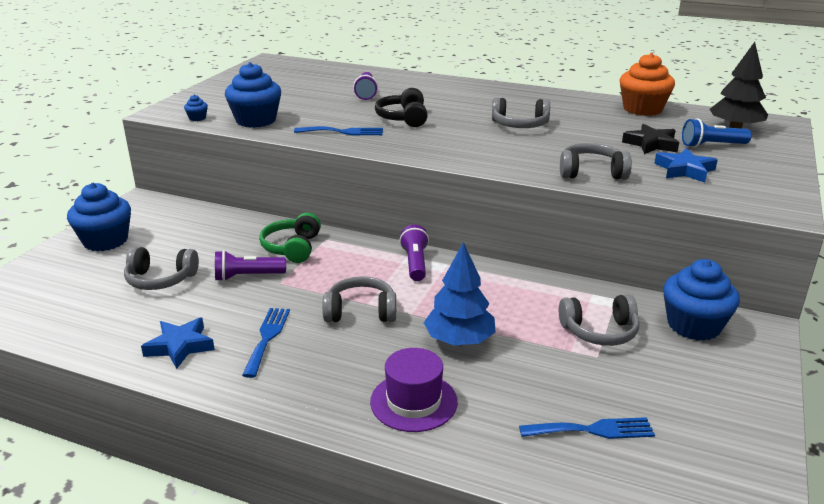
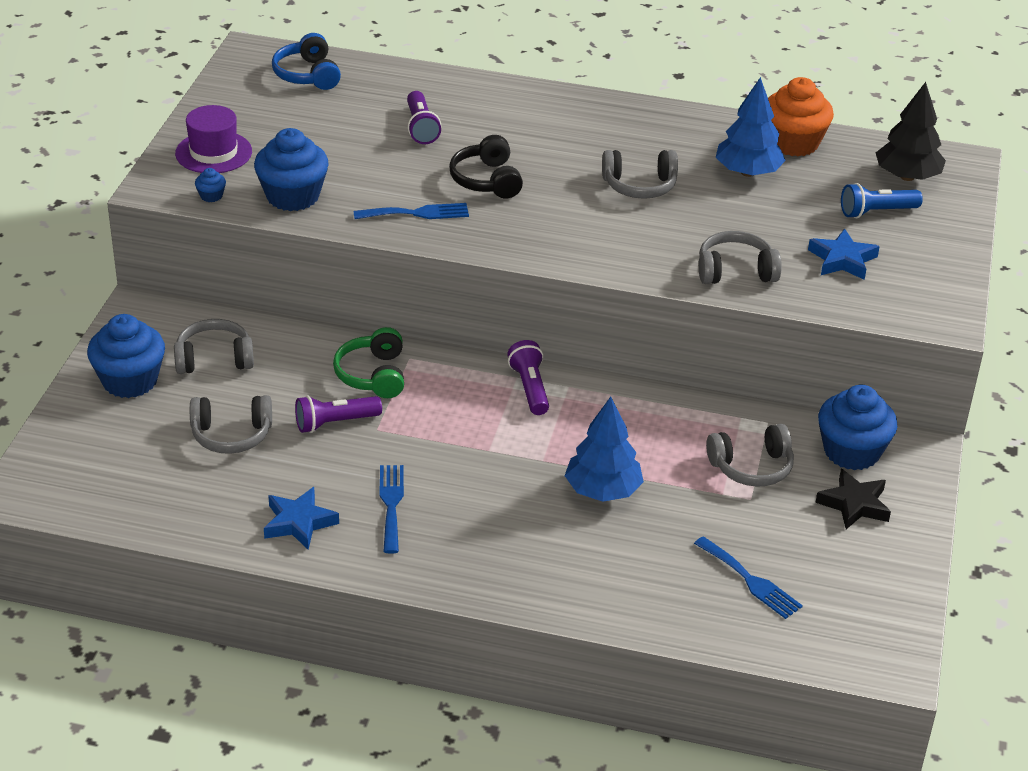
camera: 10 degrees left, 10 degrees up
grey headphones [322,276,396,322] -> grey headphones moved to [174,319,254,374]
purple hat [370,348,458,432] -> purple hat moved to [175,105,252,173]
blue fork [519,417,655,439] -> blue fork turned 60 degrees clockwise [694,536,803,619]
black star [622,124,679,154] -> black star moved to [815,469,891,529]
none -> blue headphones [272,33,341,90]
none -> blue tree [716,77,786,177]

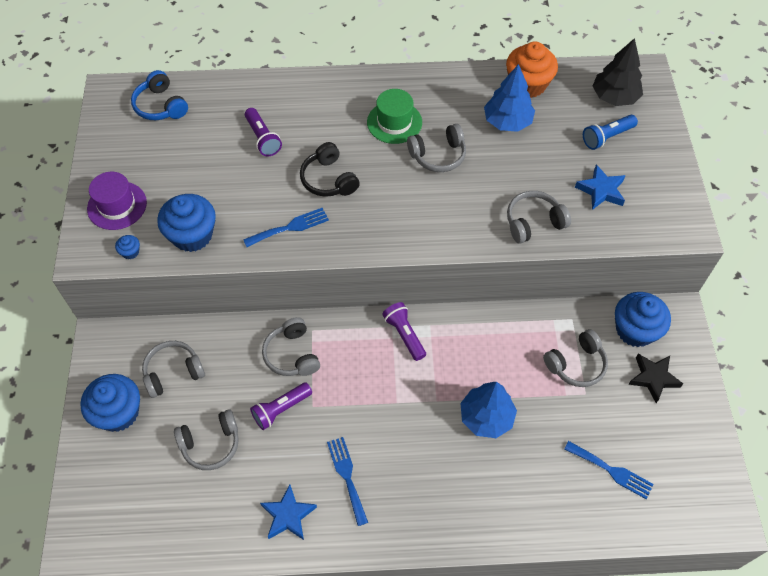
camera: 15 degrees left, 20 degrees up
green headphones [333,327,404,398] -> grey headphones [262,317,320,376]
none -> green hat [367,89,422,144]

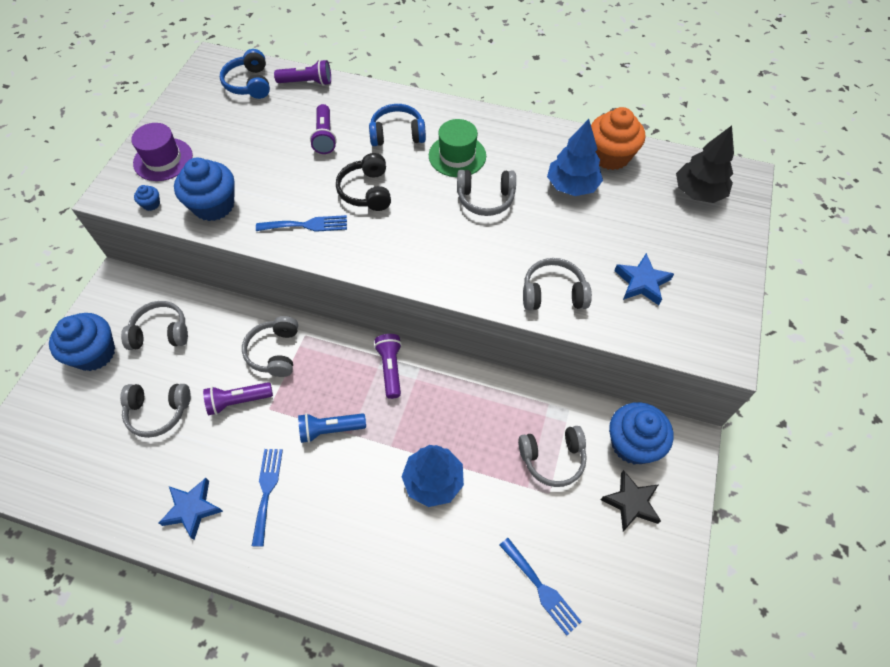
camera: 20 degrees right, 0 degrees up
blue flashlight [583,115,638,150] -> blue flashlight moved to [298,413,366,443]
none -> purple flashlight [274,60,331,86]
none -> blue headphones [369,104,426,146]

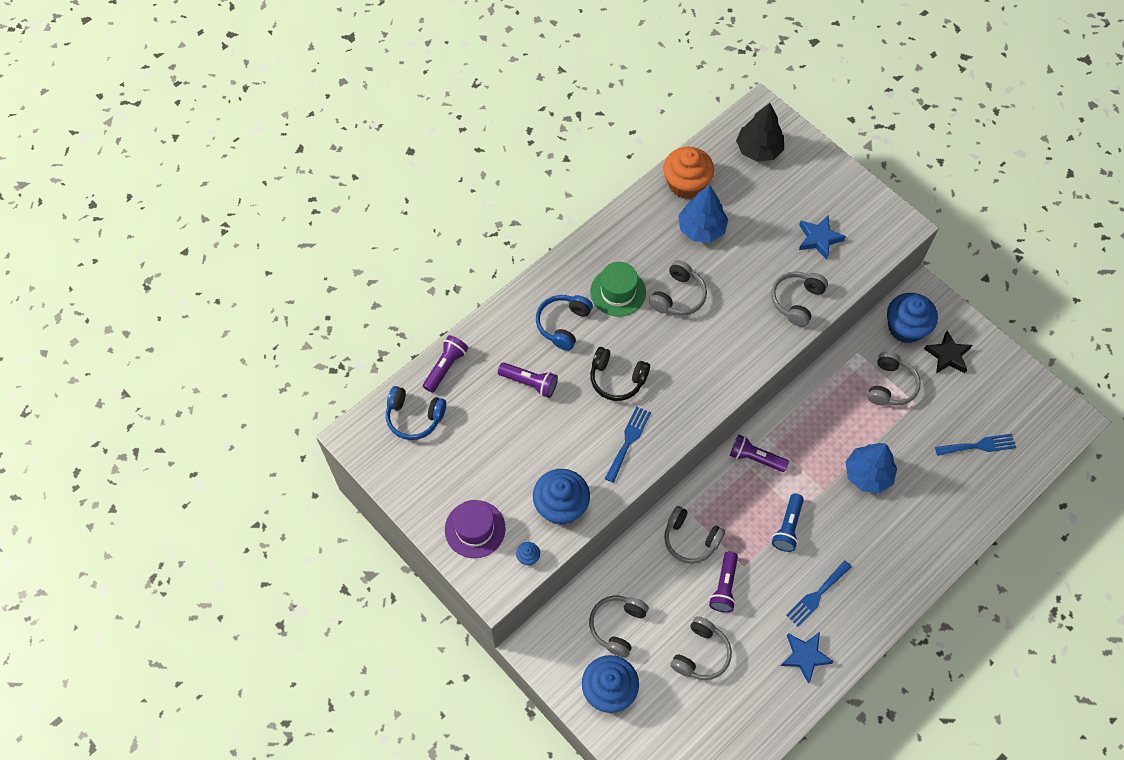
camera: 60 degrees left, 5 degrees up
blue fork [252,449,283,547] -> blue fork turned 75 degrees counterclockwise [786,560,852,627]

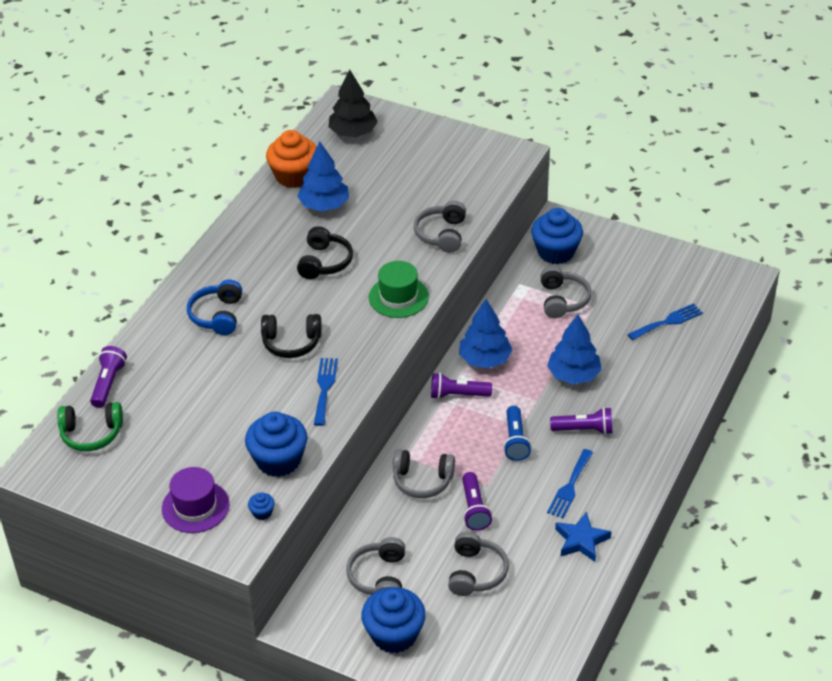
camera: 20 degrees left, 20 degrees down
blue headphones [386,386,446,440] -> green headphones [57,402,123,451]
purple flashlight [498,363,558,398] -> purple flashlight moved to [550,407,613,435]
green hat [590,262,646,317] -> green hat moved to [369,261,429,318]
grey headphones [649,260,707,316] -> black headphones [297,226,353,279]
blue star [799,215,846,260] -> none
black star [924,331,972,373] -> none
none -> blue tree [459,299,513,368]

